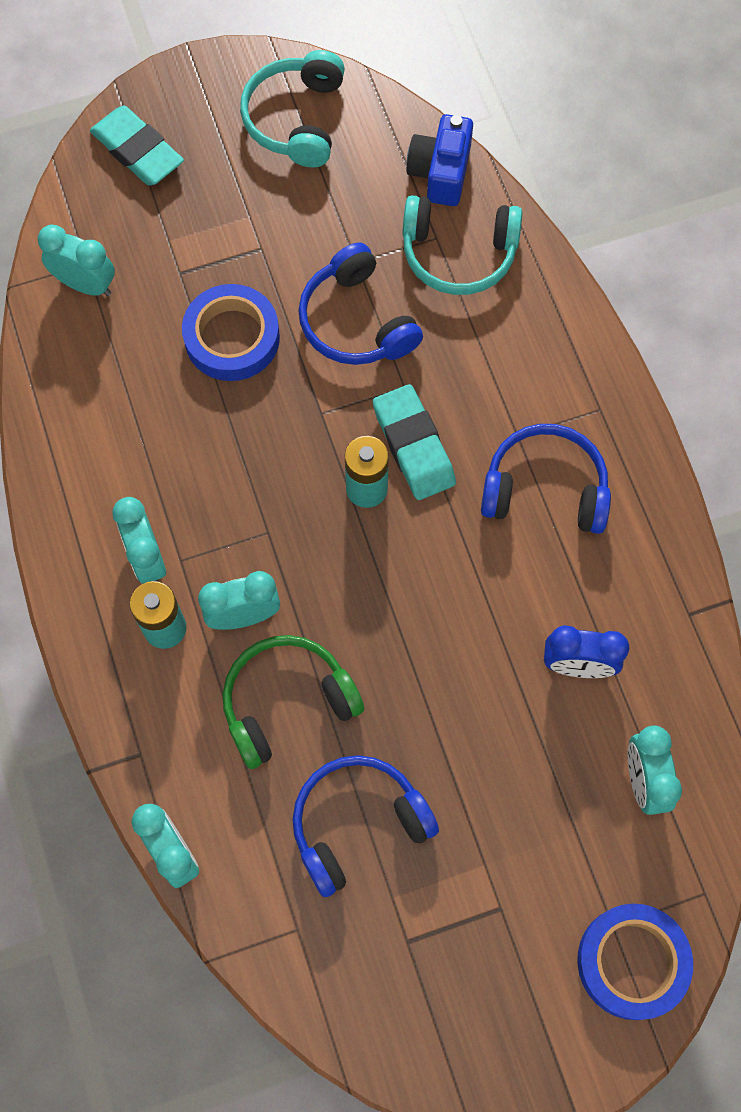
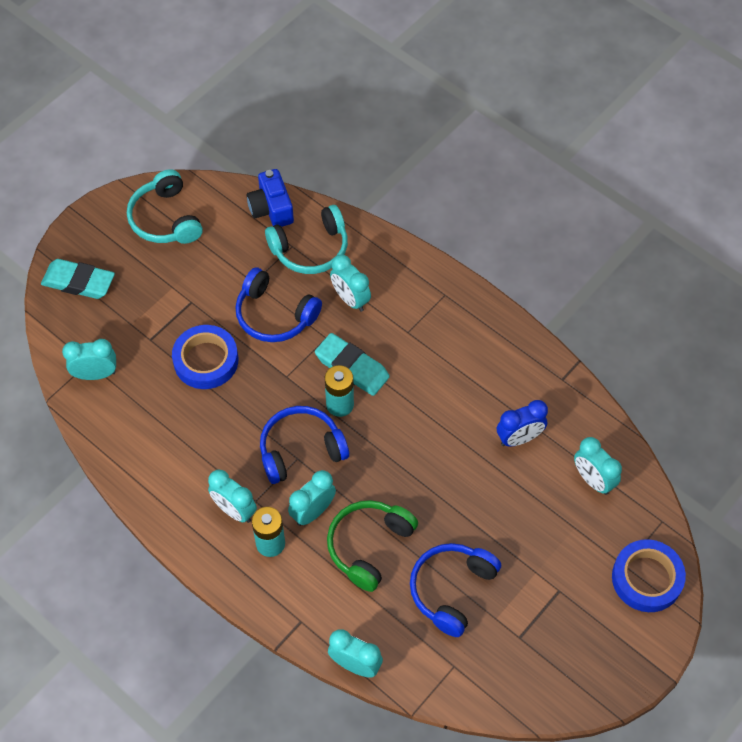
camera: 30 degrees left, 10 degrees down
blue headphones [481,424,611,534] -> blue headphones moved to [260,406,349,484]
none -> turquoise clock [330,254,371,312]

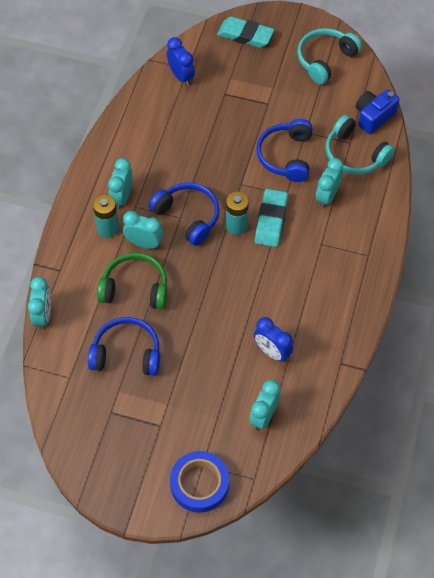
camera: 65 degrees right, 0 degrees up
turquoise eraser [41,259,115,299] -> turquoise eraser turned 60 degrees counterclockwise [217,17,274,48]
turquoise clock [62,339,116,380] -> blue clock [167,37,195,86]
blue tape [172,325,238,389] -> none

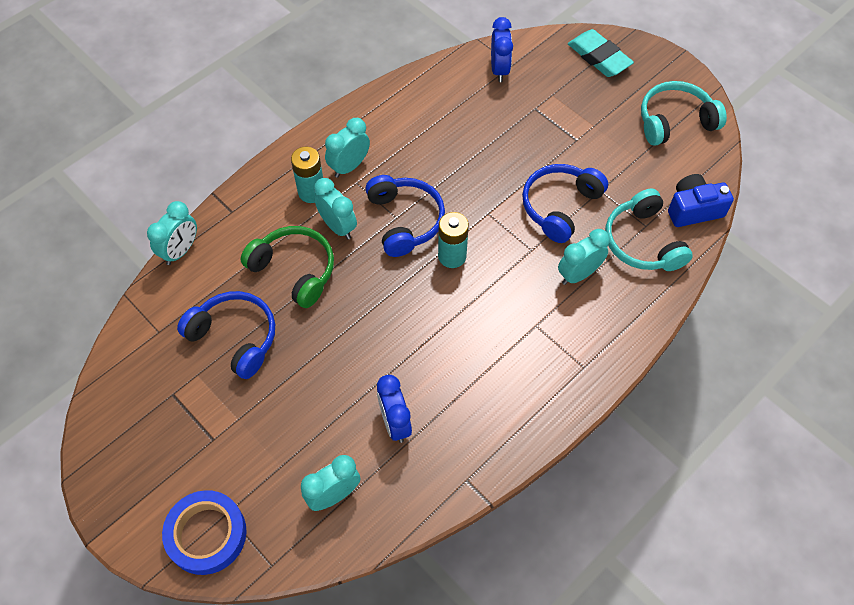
camera: 30 degrees right, 0 degrees up
turquoise eraser [255,189,288,247] -> none

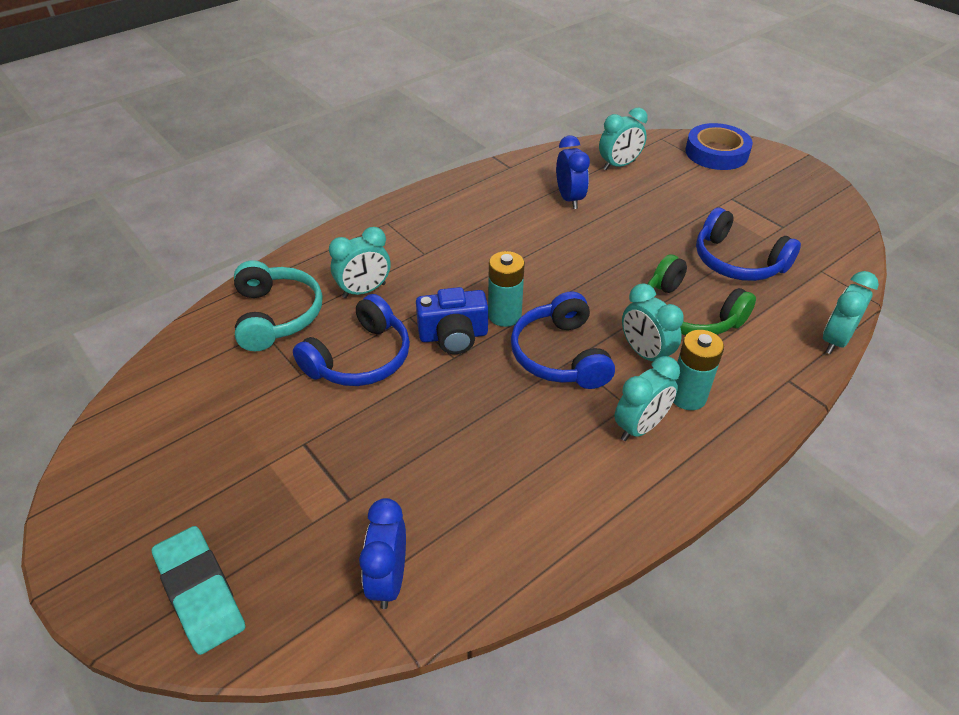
camera: 175 degrees left, 15 degrees down
turquoise headphones [641,81,727,146] -> none
blue camera [668,174,734,227] -> blue camera moved to [416,287,488,354]

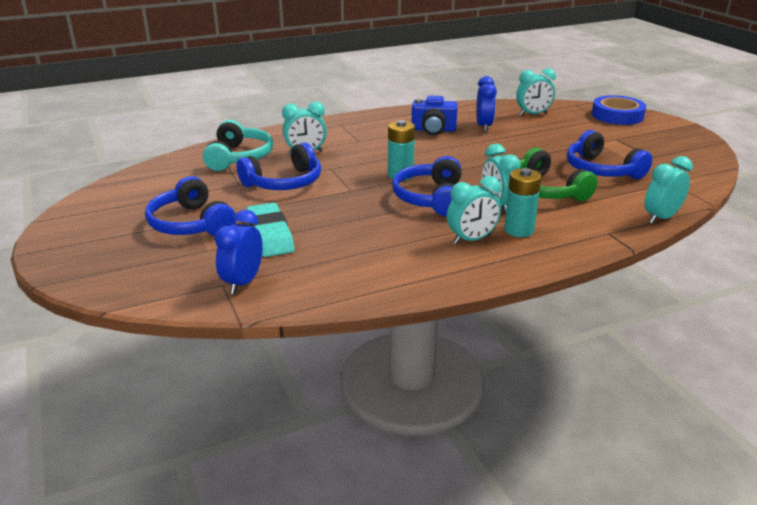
camera: 15 degrees right, 15 degrees down
turquoise eraser [152,526,245,655] -> turquoise eraser moved to [246,202,295,257]
blue camera [416,287,488,354] -> blue camera moved to [412,96,458,135]
none -> blue headphones [145,176,236,236]

